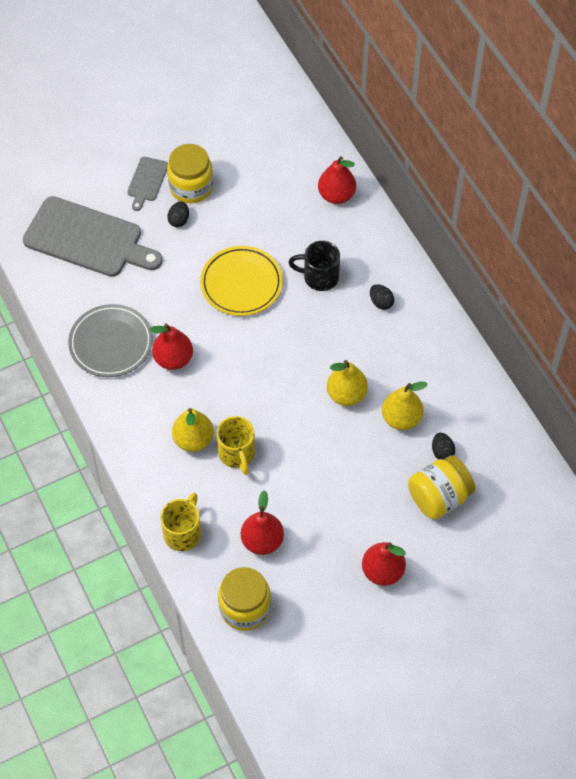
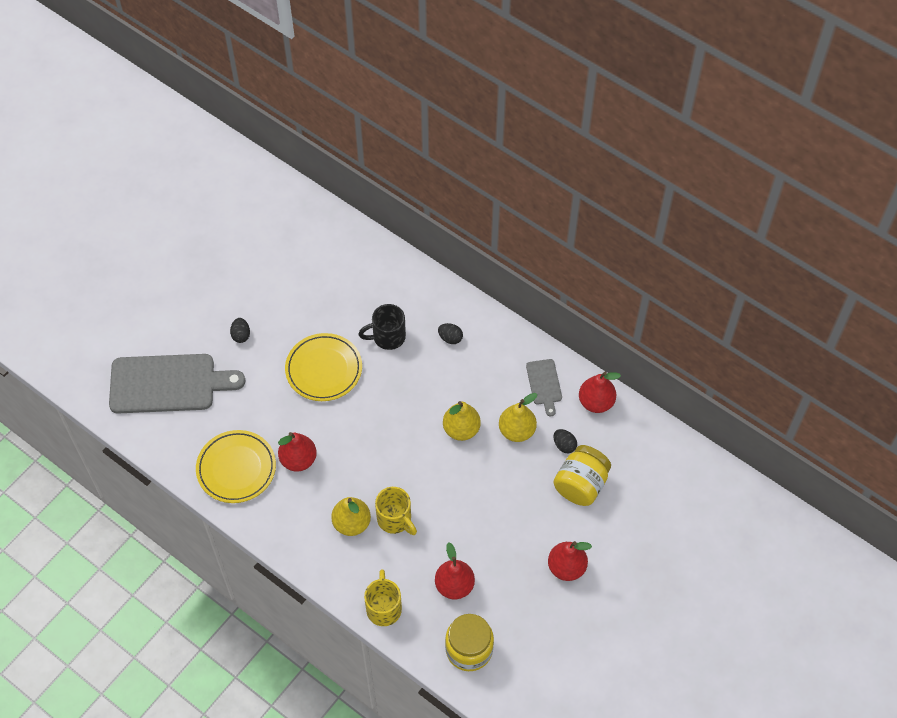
camera: 25 degrees left, 0 degrees up
grey plate [68,304,153,377] -> yellow plate [196,430,276,503]
grey cutting board [127,157,168,211] -> grey cutting board moved to [526,359,562,416]
yellow jar [167,144,213,203] -> none
red pear [318,156,356,204] -> red pear moved to [579,372,621,413]

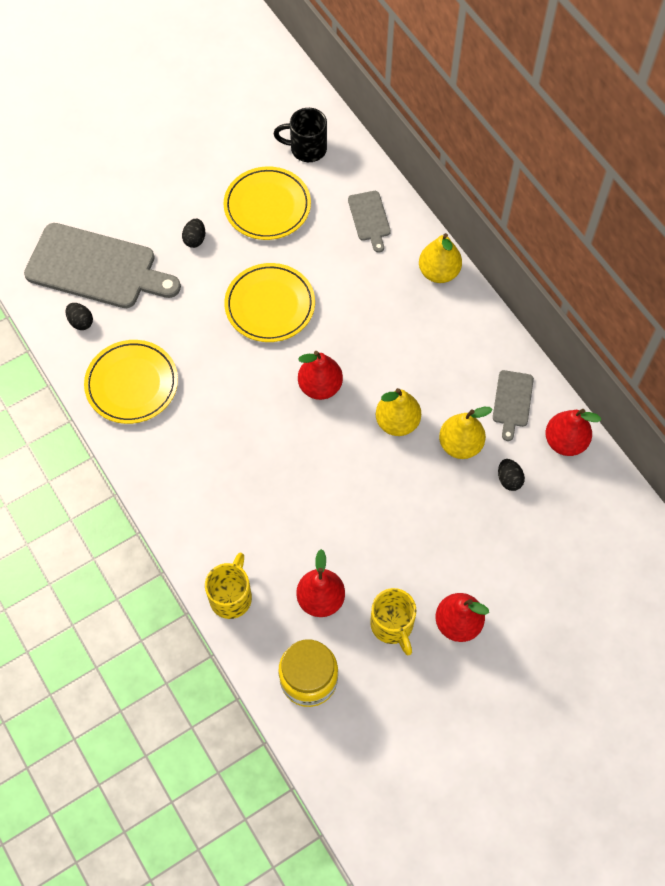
camera: 20 degrees right, 5 degrees up
red pear [278,432,317,471] -> red pear moved to [298,351,343,400]
yellow pear [331,497,371,536] -> yellow pear moved to [419,233,462,283]
black mug [359,304,406,350] -> black mug moved to [274,108,327,162]
yellow mug [375,487,417,535] -> yellow mug moved to [370,588,416,655]
black egg [438,323,463,344] -> black egg moved to [66,303,93,330]
yellow jar [554,445,611,506] -> none
none -> yellow plate [224,166,311,240]
none -> grey cutting board [348,191,391,253]

